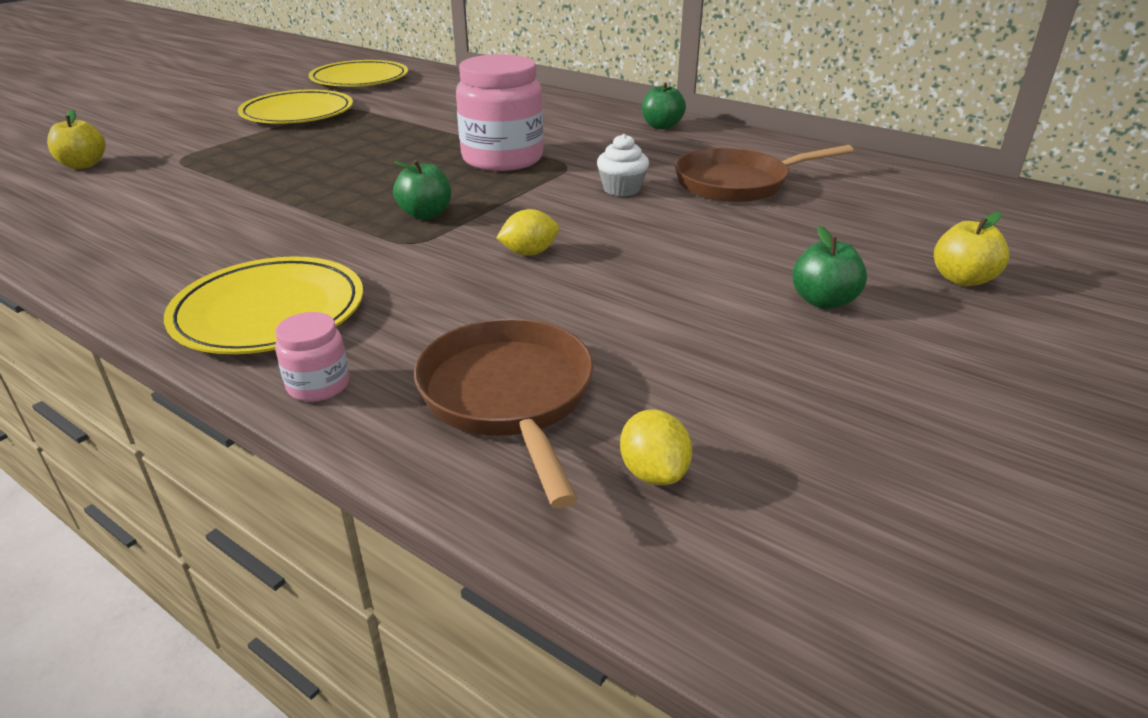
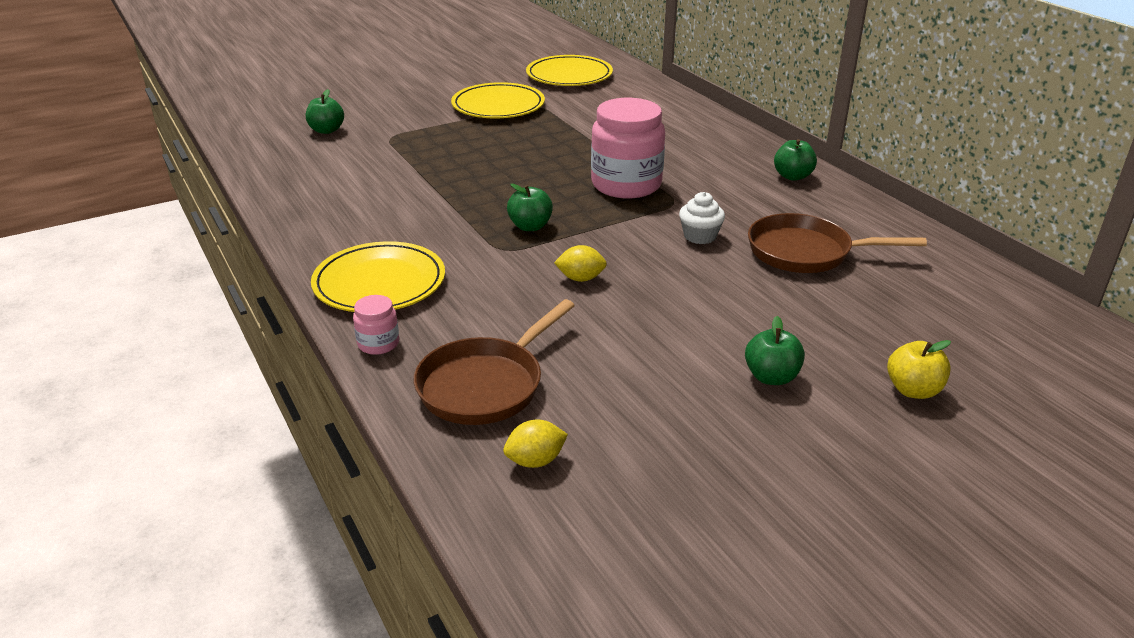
camera: 25 degrees right, 0 degrees up
yellow apple [47,110,106,169] -> green apple [306,89,344,134]
brown pan [414,318,594,509] -> brown pan turned 150 degrees counterclockwise [414,299,575,425]
yellow lemon [620,410,692,485] -> yellow lemon turned 60 degrees clockwise [503,419,568,468]

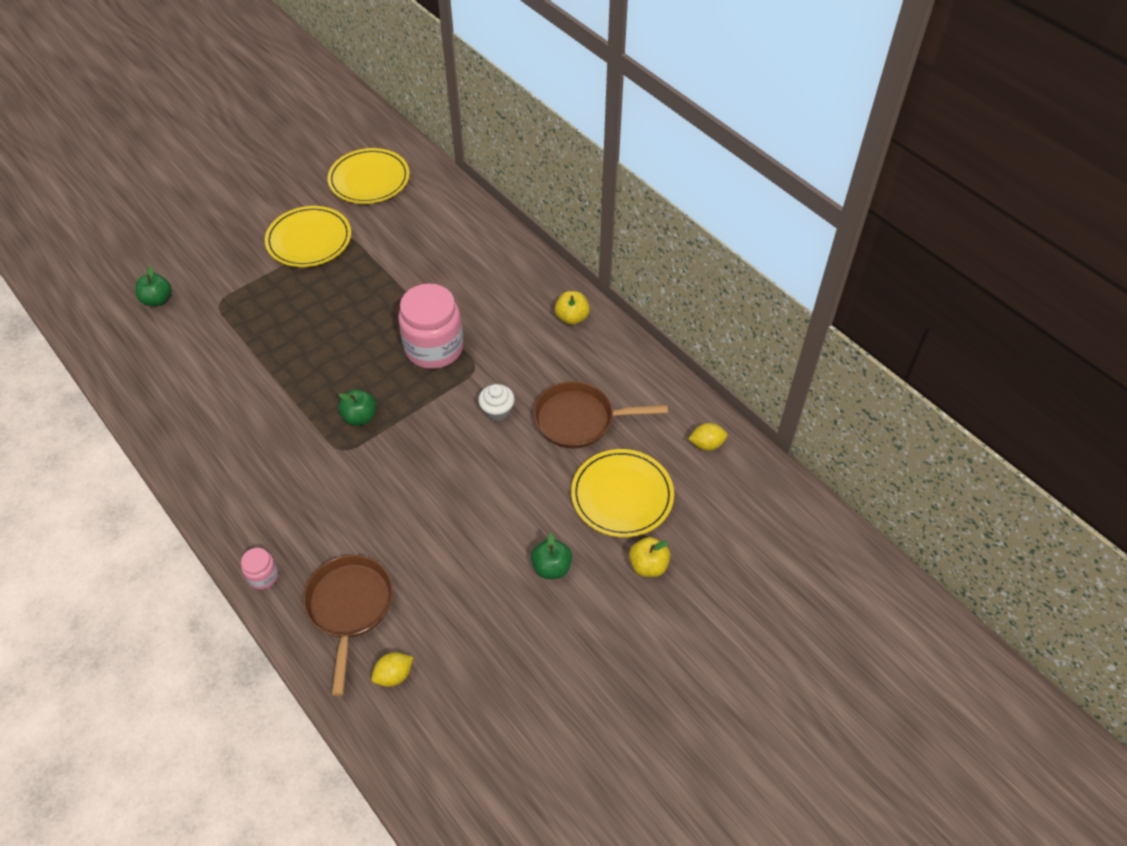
camera: 10 degrees left, 20 degrees up
yellow plate [311,241,445,312] -> yellow plate moved to [571,449,674,537]
brown pan [414,299,575,425] -> brown pan turned 150 degrees clockwise [303,555,393,696]
yellow lemon [554,245,607,282] -> yellow lemon moved to [688,423,727,450]
green apple [774,139,817,181] -> yellow apple [555,291,590,325]

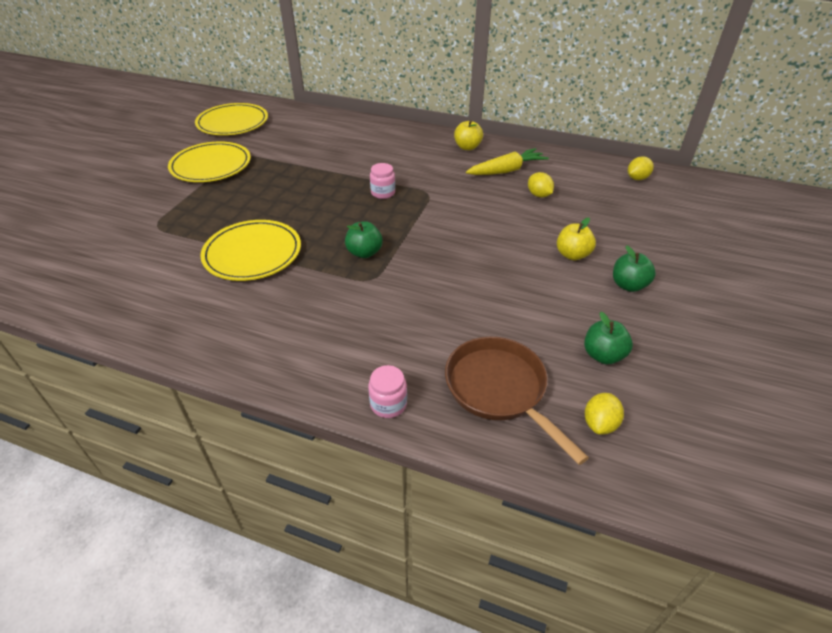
camera: 30 degrees left, 10 degrees down
green apple [135,266,172,306] -> green apple moved to [584,312,633,364]
pink jar [398,283,464,369] -> pink jar [370,163,395,199], size x0.45
white cupcake [478,384,515,421] -> none
brown pan [533,381,668,449] -> yellow lemon [528,172,554,197]
yellow plate [571,449,674,537] -> yellow plate moved to [200,220,301,281]
yellow apple [629,537,670,577] -> yellow apple moved to [557,218,596,260]
none -> yellow carrot [466,148,549,175]

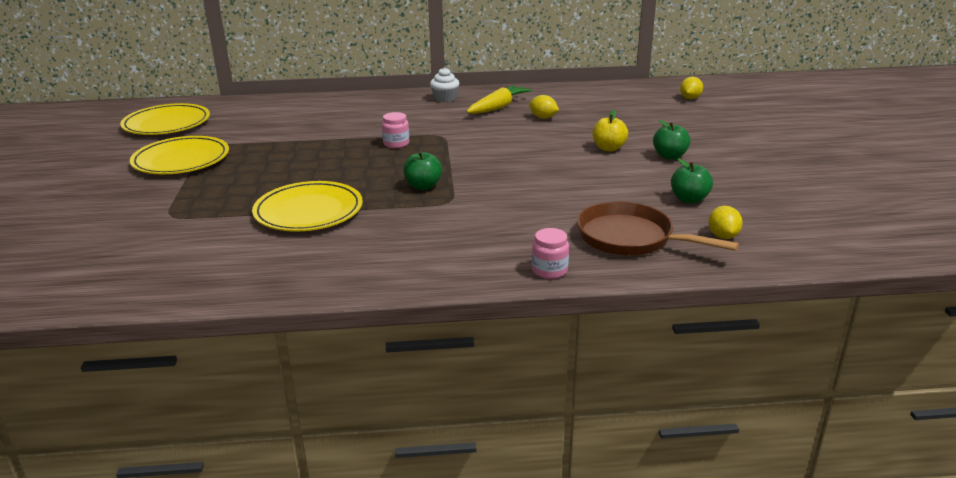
camera: 25 degrees left, 15 degrees down
yellow apple [454,120,483,150] -> white cupcake [430,67,460,102]
yellow lemon [628,156,654,180] -> yellow lemon moved to [680,77,703,99]

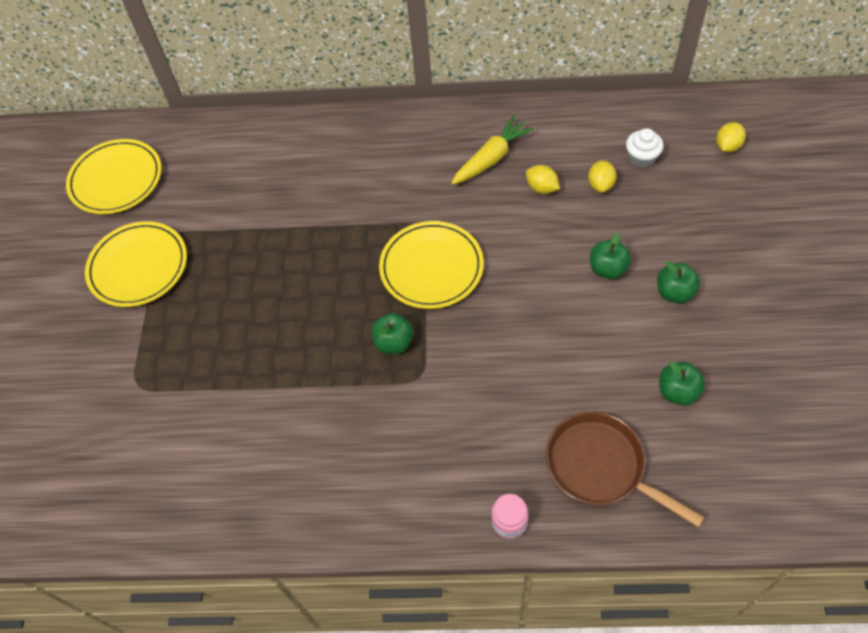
camera: 10 degrees right, 30 degrees up
yellow plate [252,181,363,231] -> yellow plate moved to [379,221,484,309]
pink jar [382,112,409,148] -> none
white cupcake [430,67,460,102] -> white cupcake moved to [626,128,664,168]
yellow apple [593,110,628,151] -> green apple [590,233,631,279]
yellow lemon [708,206,743,239] -> yellow lemon moved to [588,160,617,193]

